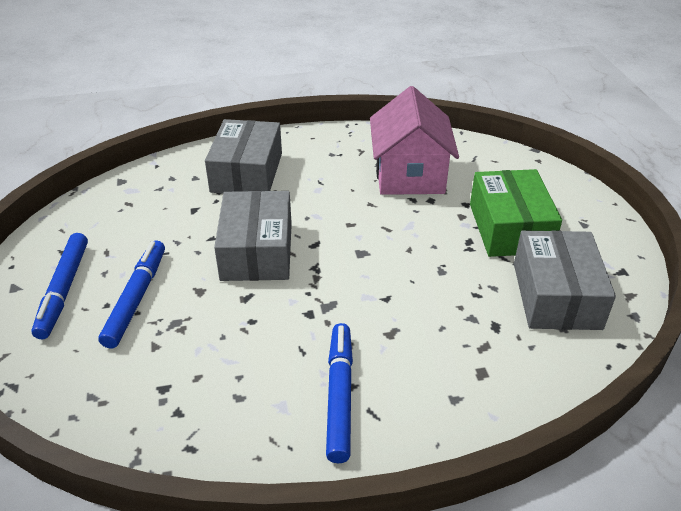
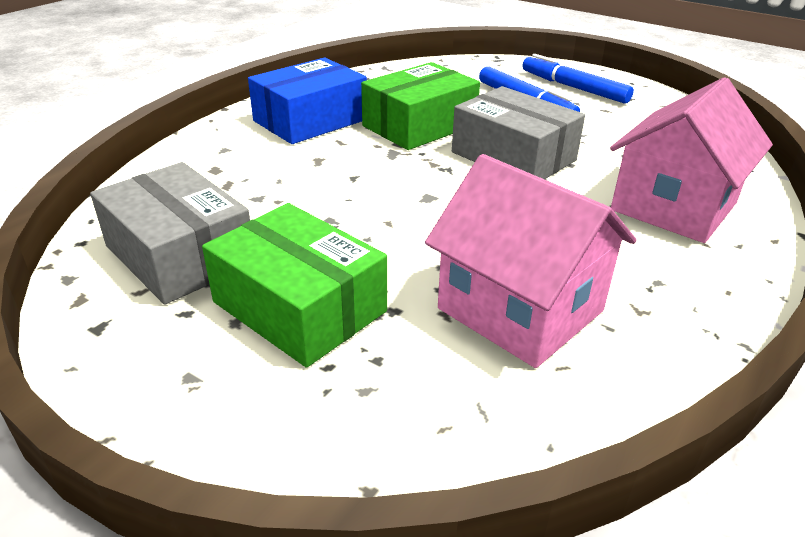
camera: 135 degrees right, 5 degrees down
grey box [205,119,282,193] -> pink house [610,77,773,243]
blue marker [326,323,353,463] -> blue box [248,58,367,144]
none -> green box [361,62,480,150]

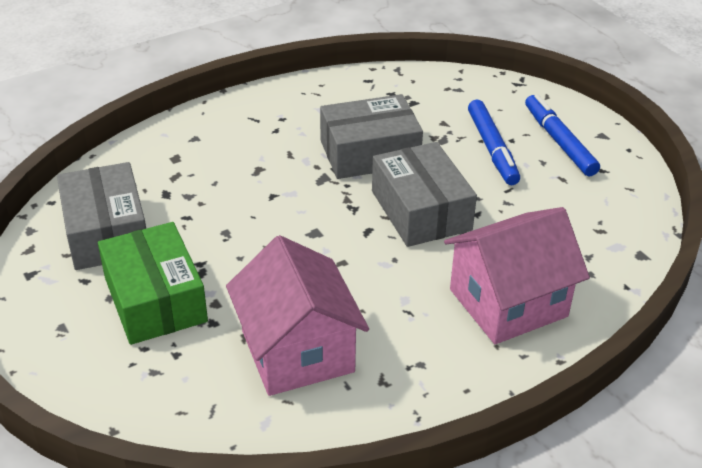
camera: 25 degrees right, 5 degrees up
blue box [248,58,367,144] -> none
green box [361,62,480,150] -> grey box [320,94,423,179]

